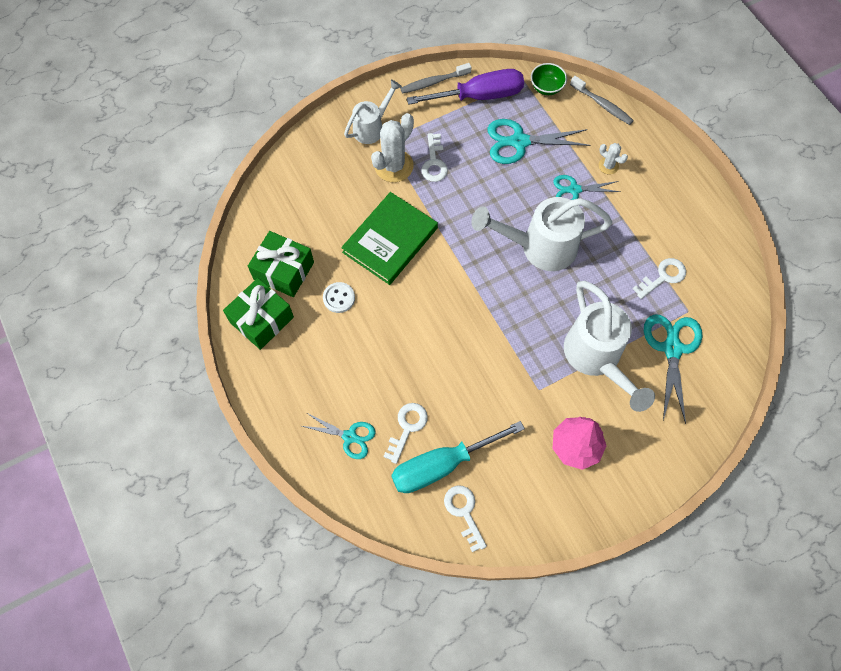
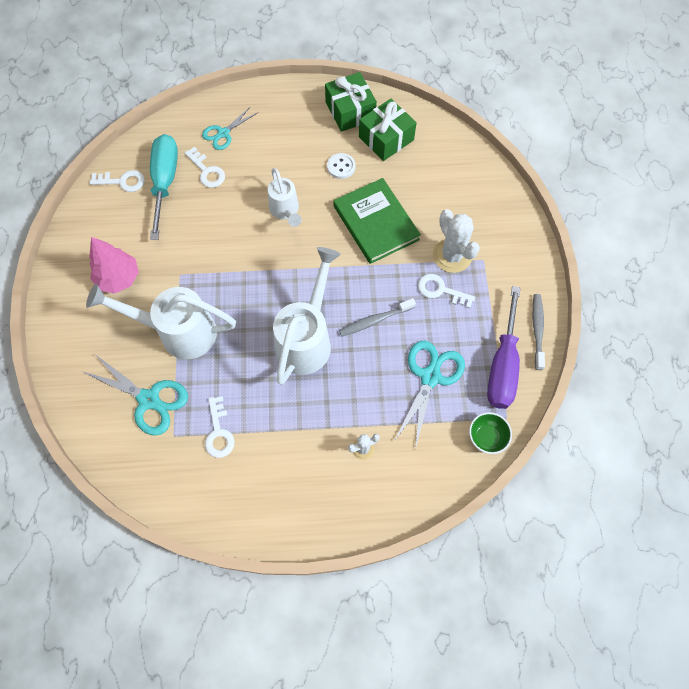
camera: 115 degrees right, 0 degrees up
white watering can [344,79,402,144] -> white watering can moved to [268,168,301,227]
turquoise scissors [553,175,620,200] -> none
grey toothbrush [570,76,634,125] -> grey toothbrush moved to [339,298,416,336]

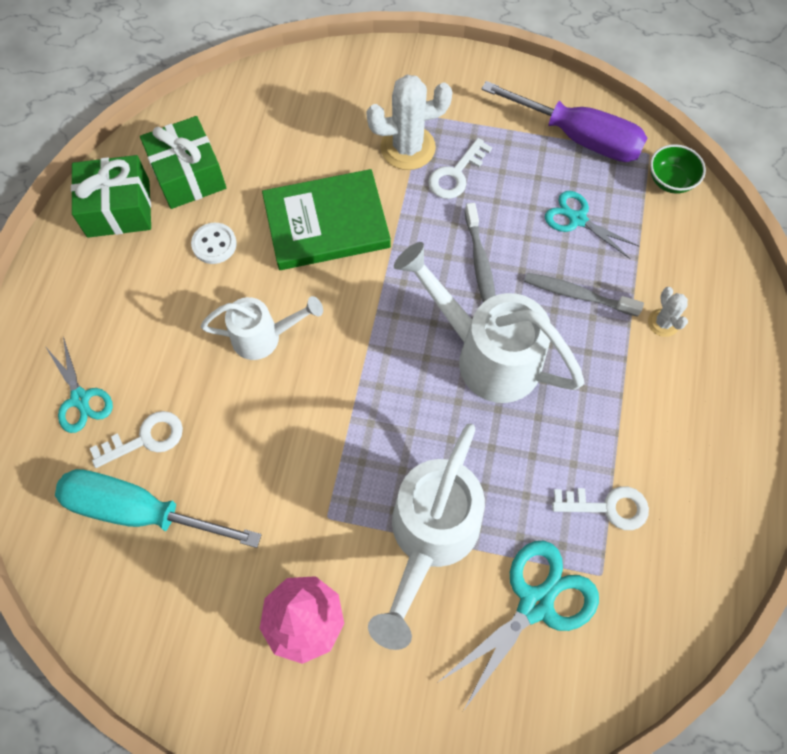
camera: 75 degrees left, 0 degrees up
white key [89,170,145,192] -> none
turquoise scissors [395,341,465,450] -> turquoise scissors [545,191,639,259], size x0.63
grey toothbrush [532,294,545,370] -> grey toothbrush moved to [524,273,644,317]

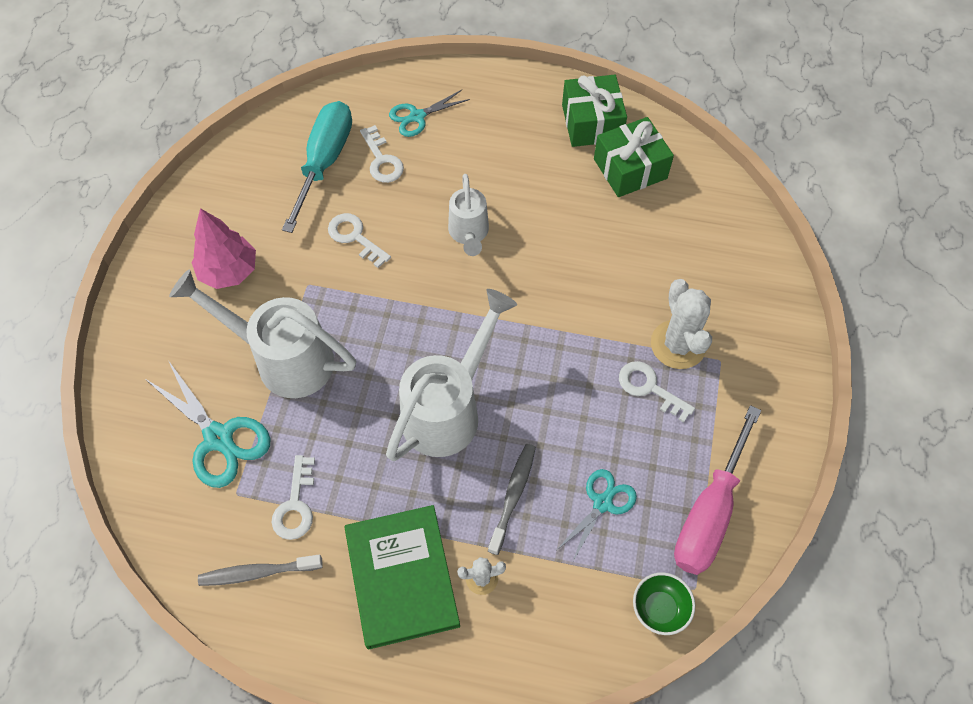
camera: 90 degrees right, 5 degrees down
white button [191,223,237,264] -> none
green book [262,169,391,270] -> green book moved to [345,505,460,650]
grey toothbrush [465,203,495,302] -> grey toothbrush moved to [198,555,323,586]
purple screwdriver [481,81,647,162] -> pink screwdriver [674,405,761,575]
none -> white key [328,213,391,268]

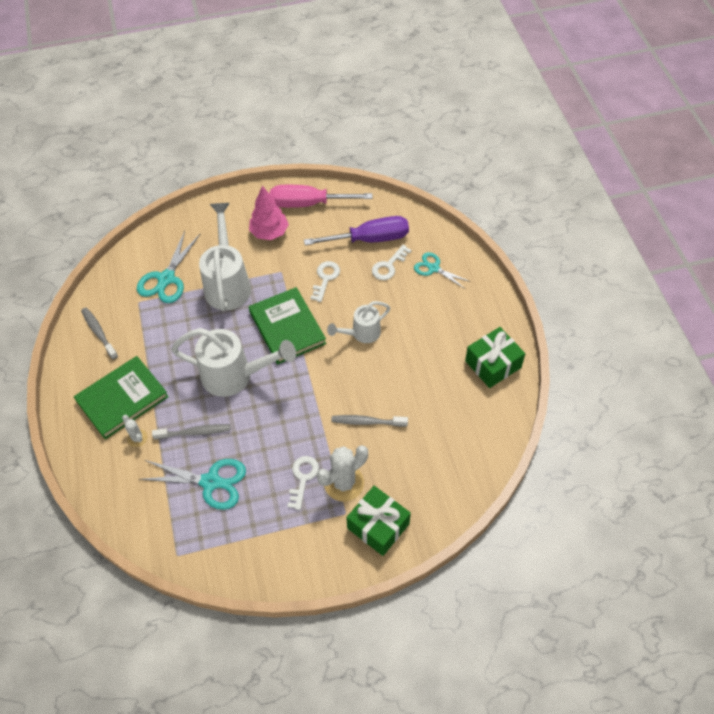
camera: 65 degrees right, 5 degrees down
white key [271,455,315,540] -> none
turquoise screwdriver [282,101,352,233] -> purple screwdriver [304,216,409,245]
turquoise scissors [557,469,637,563] -> turquoise scissors [139,459,246,510], size x1.58
green gift [594,117,674,197] -> green gift moved to [346,486,411,556]
green bowl [633,572,695,635] -> none
pink screwdriver [674,405,761,575] -> pink screwdriver moved to [270,185,373,208]
none -> green book [249,287,326,364]
none -> grey toothbrush [331,415,408,427]

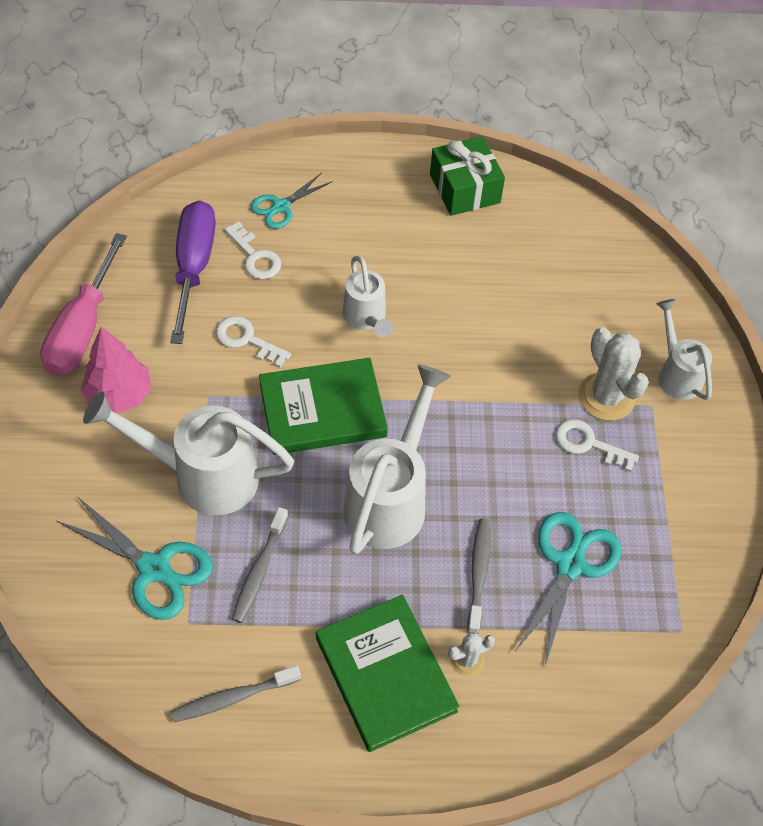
camera: 80 degrees left, 0 degrees up
grey toothbrush [331,415,408,427] -> grey toothbrush moved to [232,507,288,623]
green gift [346,486,411,556] -> white watering can [656,299,712,401]

